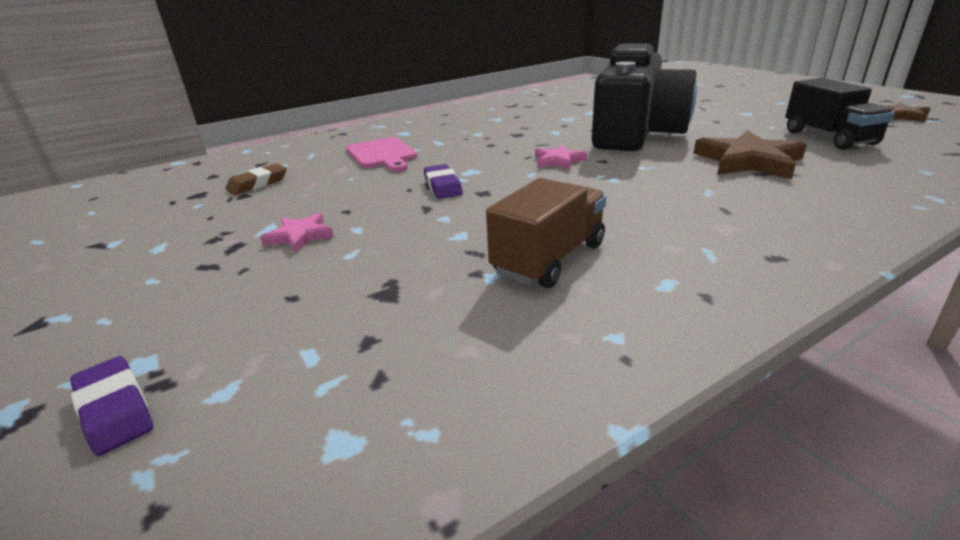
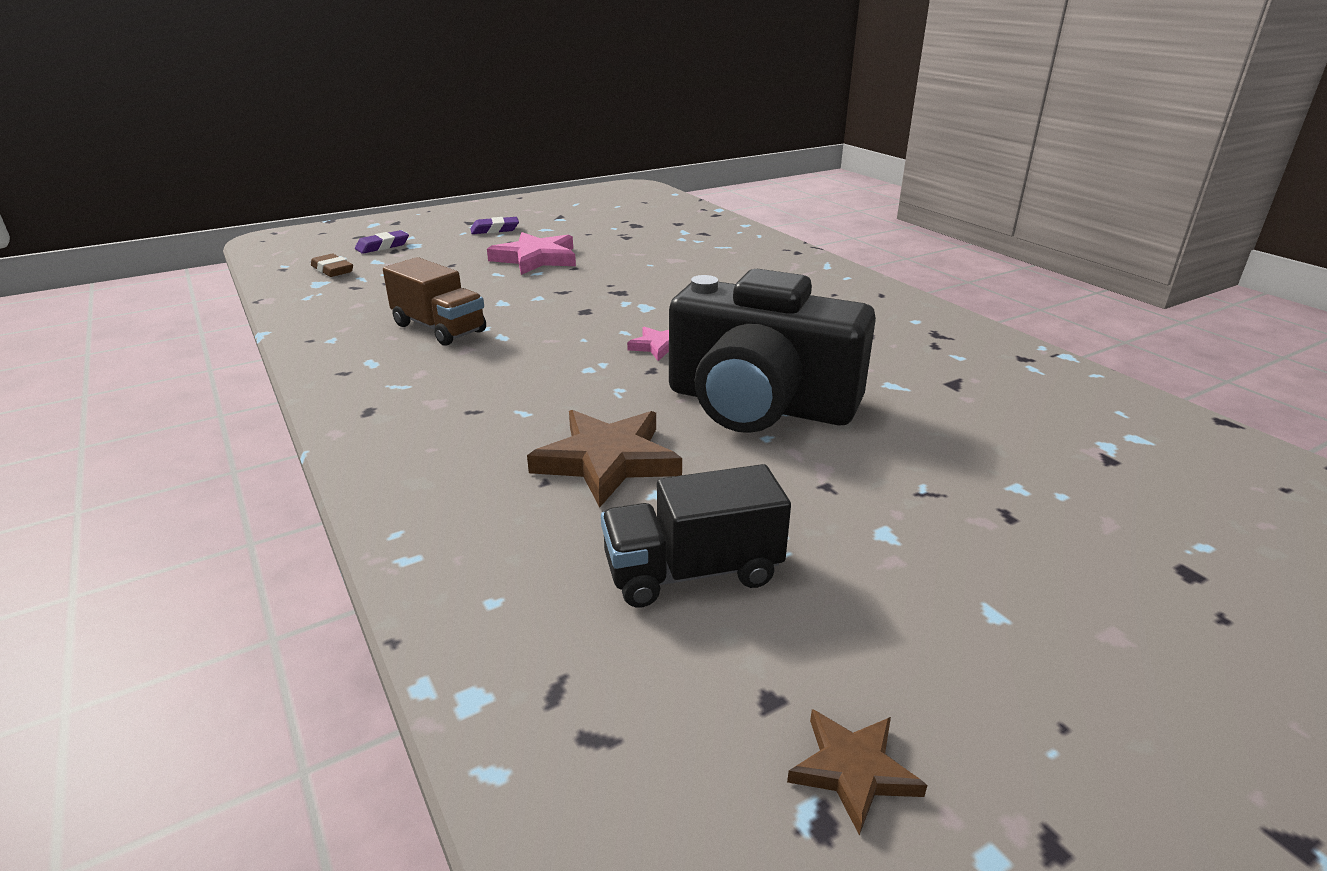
camera: 90 degrees right, 0 degrees up
brown eraser [225,163,287,195] -> brown eraser moved to [311,254,353,277]
pink star [260,213,334,253] -> pink star [487,232,576,275], size x1.83
pink cutting board [346,137,417,172] -> none
purple eraser [424,164,463,199] -> purple eraser moved to [470,217,519,234]

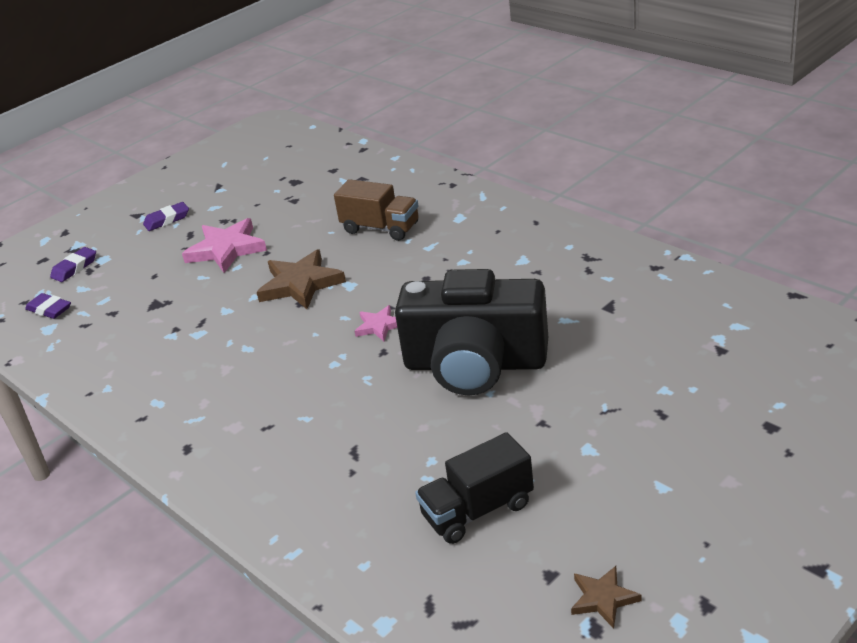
camera: 10 degrees left, 5 degrees up
brown eraser [311,254,353,277] -> purple eraser [25,293,71,319]
brown truck [383,257,486,346] -> brown truck moved to [334,179,419,241]
brown star [527,410,682,508] -> brown star moved to [257,249,346,309]

